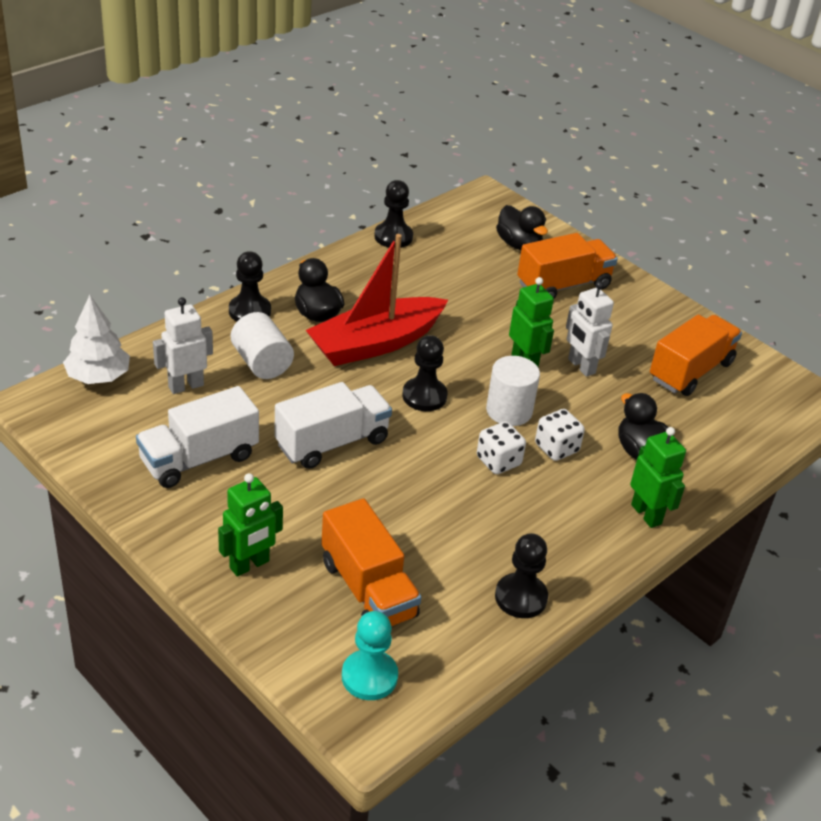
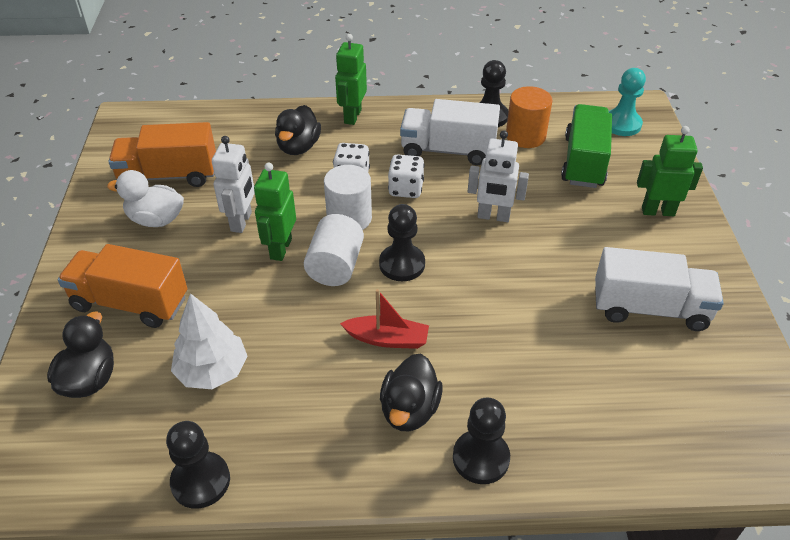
camera: 135 degrees left, 5 degrees up
white tree [63,295,130,384] -> white tree moved to [171,293,248,389]
white robot [153,297,213,394] -> white robot moved to [468,130,529,222]
white cylinder [231,312,294,379] -> white cylinder moved to [304,214,364,286]
white truck [274,382,392,469] -> white truck moved to [400,99,500,165]
red boat [306,234,448,366] -> red boat [340,289,429,349], size x0.49
orange truck [321,498,421,626] -> green truck [561,104,612,188]
none -> white duck [107,170,184,227]
none -> orange cylinder [506,86,553,148]

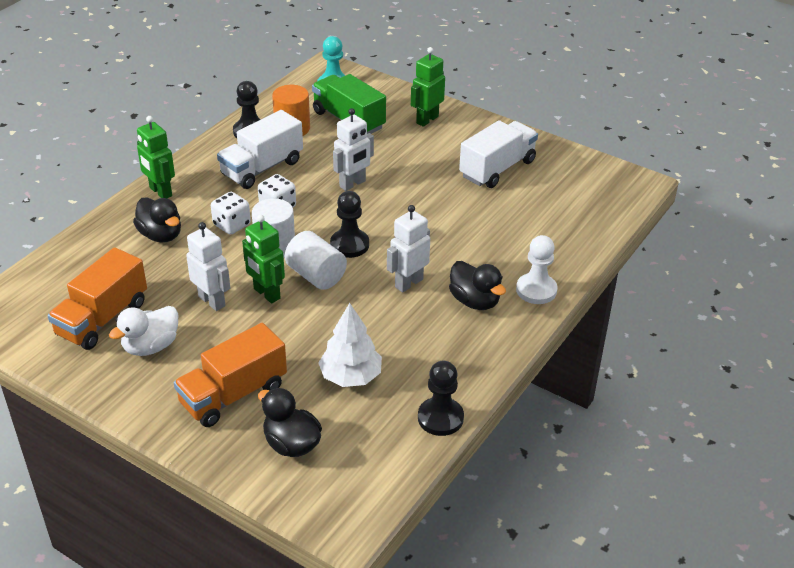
camera: 55 degrees left, 5 degrees down
red boat [340,289,429,349] -> white robot [387,205,430,292]
black pawn [453,397,510,484] -> white pawn [516,235,557,304]

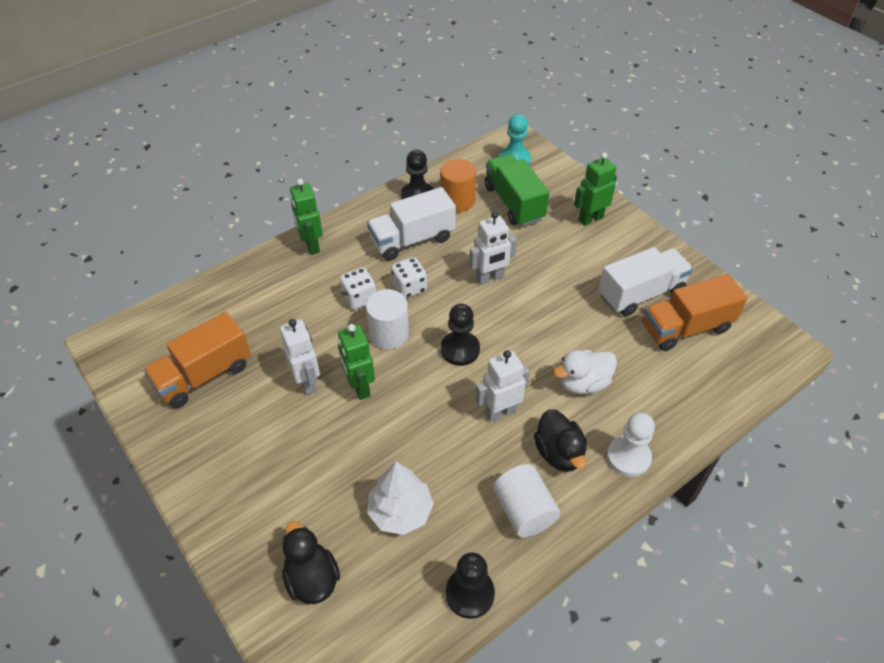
camera: 20 degrees right, 10 degrees up
white duck [109,306,178,356] -> white duck moved to [553,350,617,394]
black duck [133,197,181,242] -> none
orange truck [174,323,287,427] -> orange truck moved to [642,274,747,351]
white cylinder [285,231,347,290] -> white cylinder moved to [493,464,560,537]

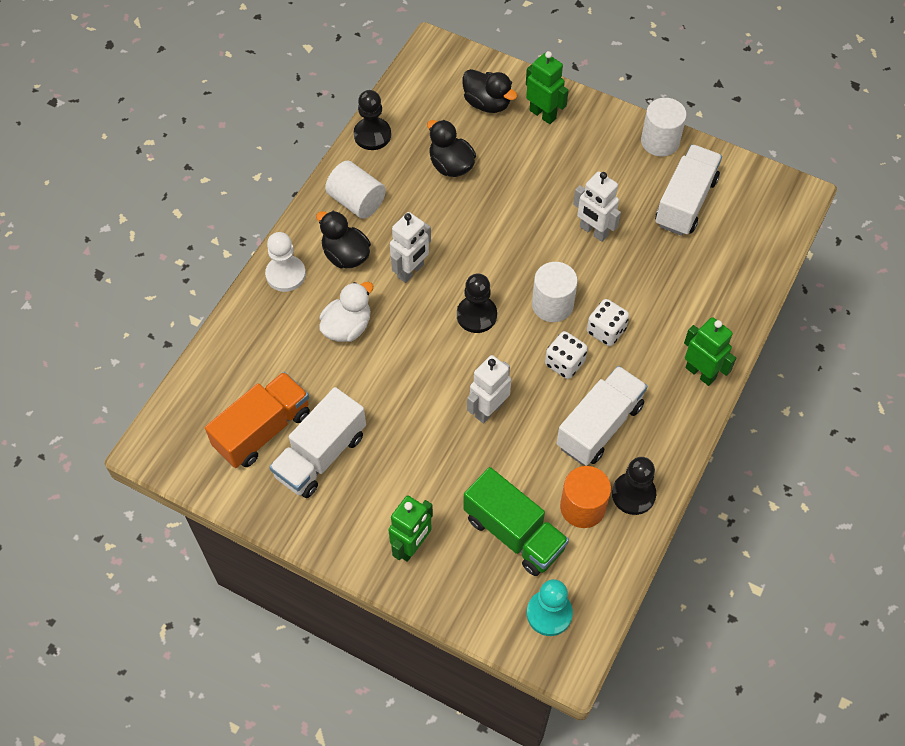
camera: 155 degrees right, 10 degrees up
orange truck [143,312,251,408] -> white truck [655,145,722,236]
green robot [338,324,375,400] -> green robot moved to [526,51,569,124]
white tree [367,462,434,535] -> black duck [427,120,476,177]
none -> white cylinder [641,98,687,156]

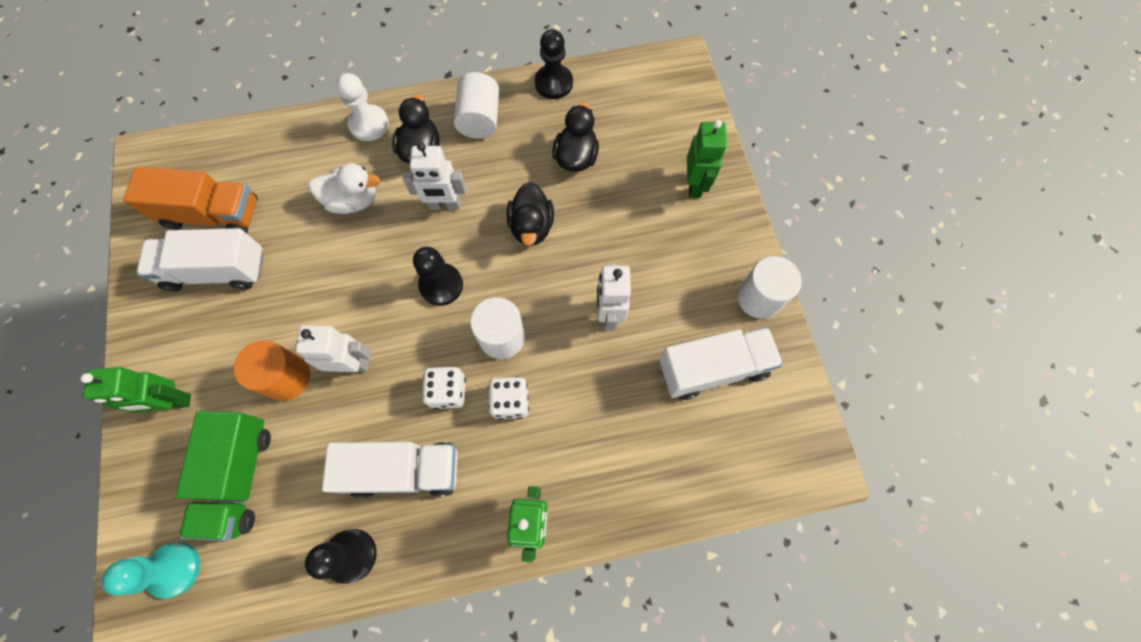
camera: 50 degrees right, 10 degrees up
black duck [462,69,517,113] -> black duck moved to [507,182,554,246]
orange cylinder [560,466,611,528] -> orange cylinder moved to [234,340,310,401]

